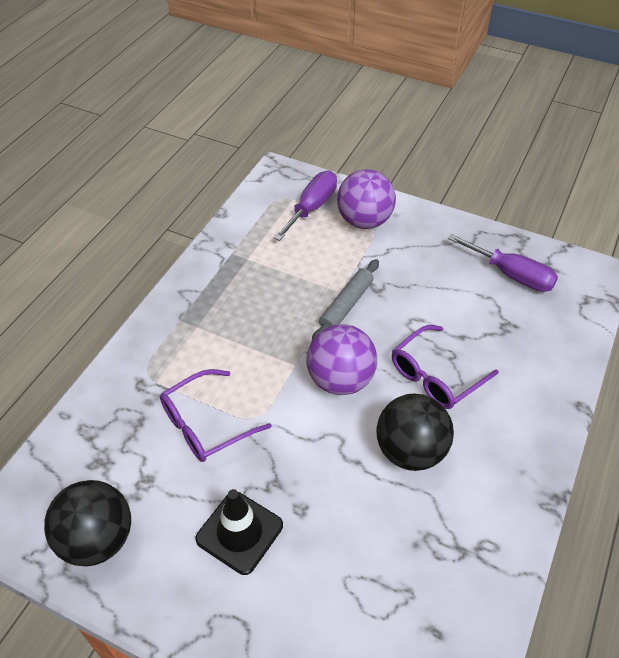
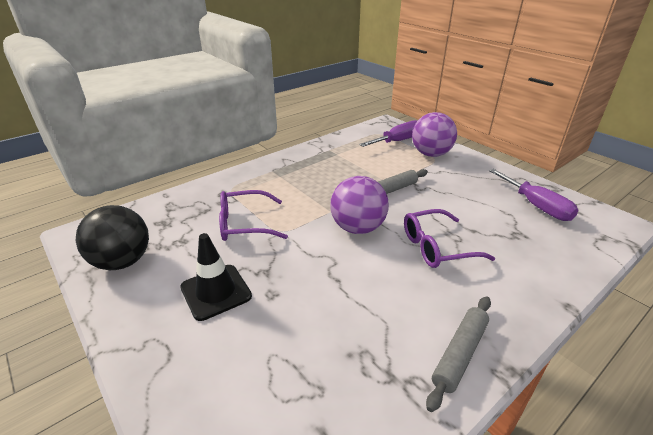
camera: 25 degrees right, 15 degrees down
black ball [376,394,454,471] -> none
none -> grey rolling pin [426,296,491,412]

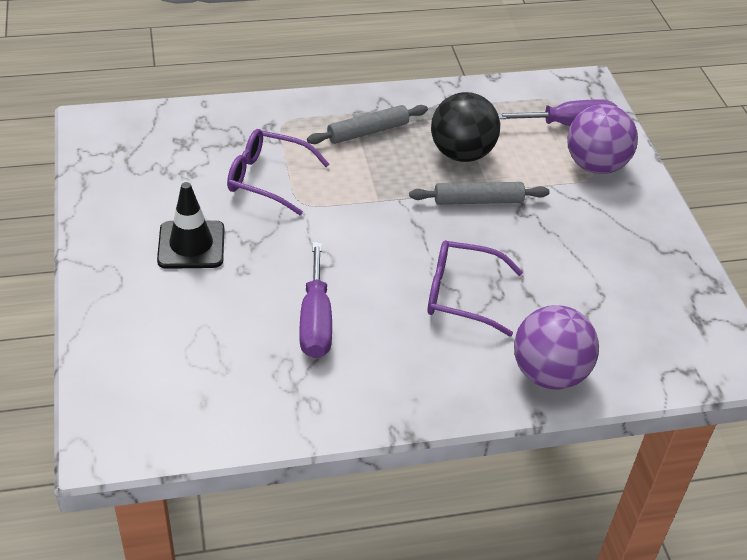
camera: 25 degrees right, 10 degrees up
black ball [76,205,149,270] -> black ball moved to [431,92,500,162]
purple ball [330,176,389,234] -> purple ball moved to [514,305,599,390]
grey rolling pin [426,296,491,412] -> grey rolling pin moved to [307,105,428,144]
purple screwdriver [489,169,579,221] -> purple screwdriver moved to [299,242,332,358]

